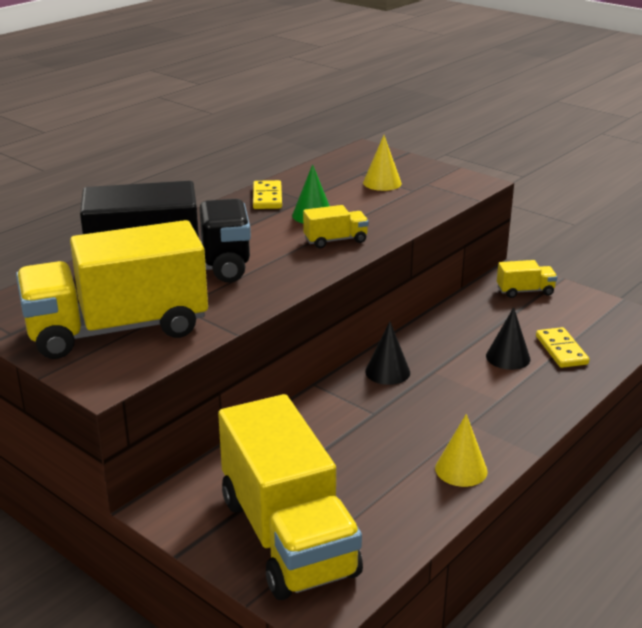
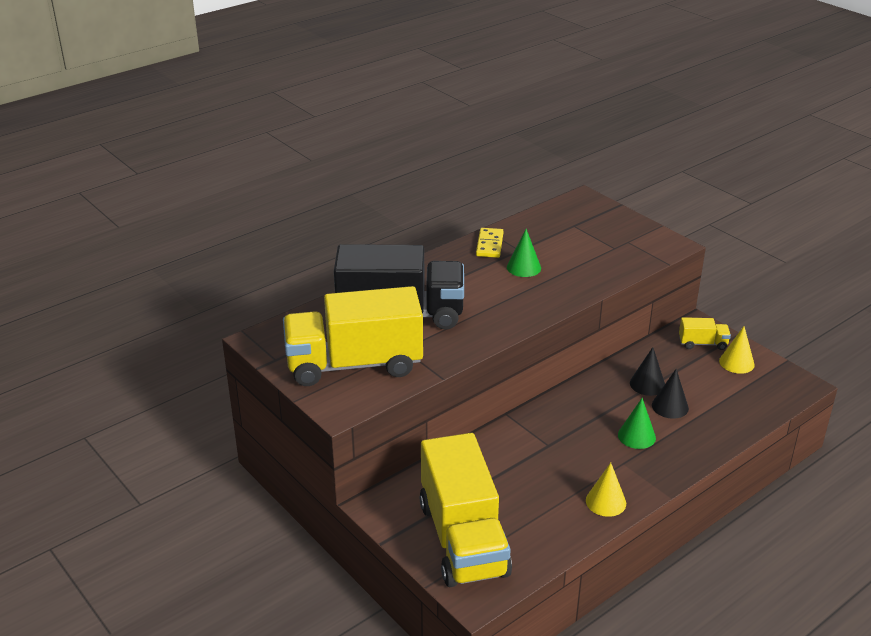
camera: 10 degrees right, 5 degrees up
yellow truck [303,205,369,248] -> none
yellow cone [363,135,402,191] -> yellow cone moved to [719,326,755,374]
black cone [365,321,410,385] -> black cone moved to [630,347,665,396]
yellow domino [536,327,590,368] -> none
none -> green cone [618,398,656,449]

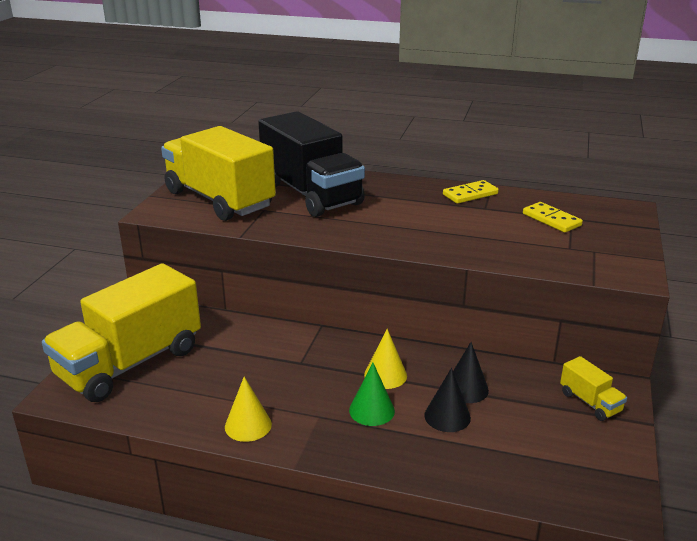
camera: 55 degrees right, 5 degrees down
green cone [507,229,541,277] -> none
yellow cone [719,326,755,374] -> yellow cone moved to [364,329,407,389]
none -> yellow domino [523,202,583,233]

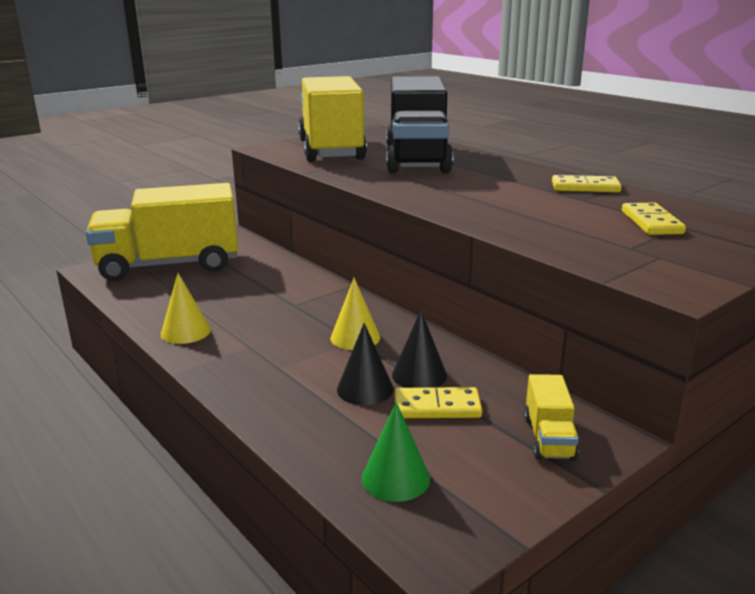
camera: 35 degrees right, 5 degrees down
green cone [349,363,395,426] -> green cone moved to [362,402,430,502]
none -> yellow domino [394,387,482,418]

